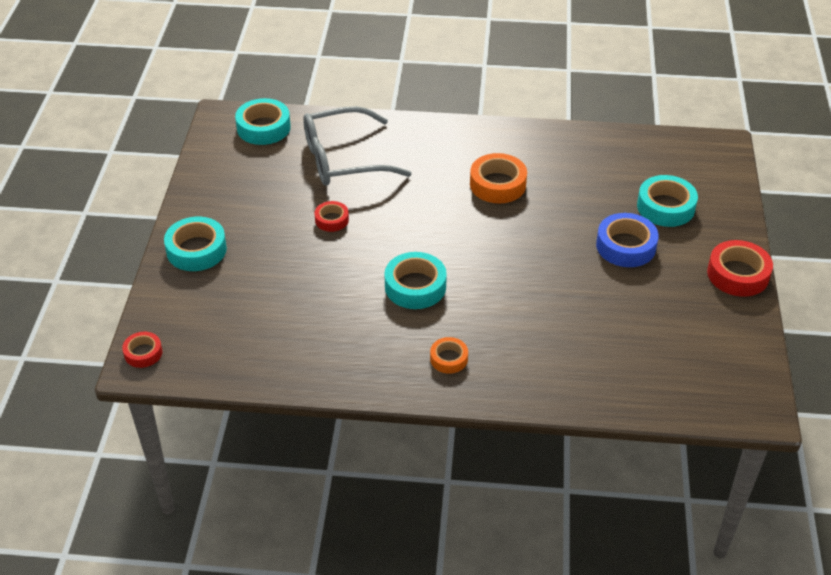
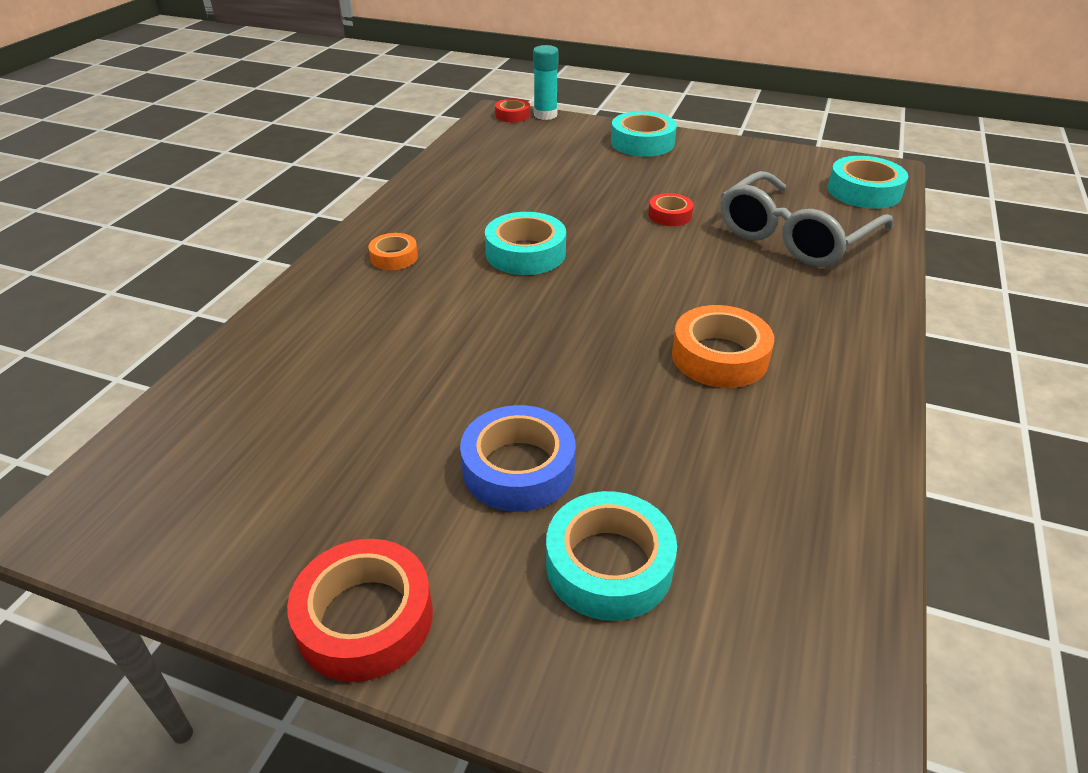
camera: 105 degrees right, 5 degrees down
grey glasses [303,106,411,186] -> grey glasses turned 135 degrees counterclockwise [720,171,893,267]
none -> turquoise glue stick [533,45,559,120]

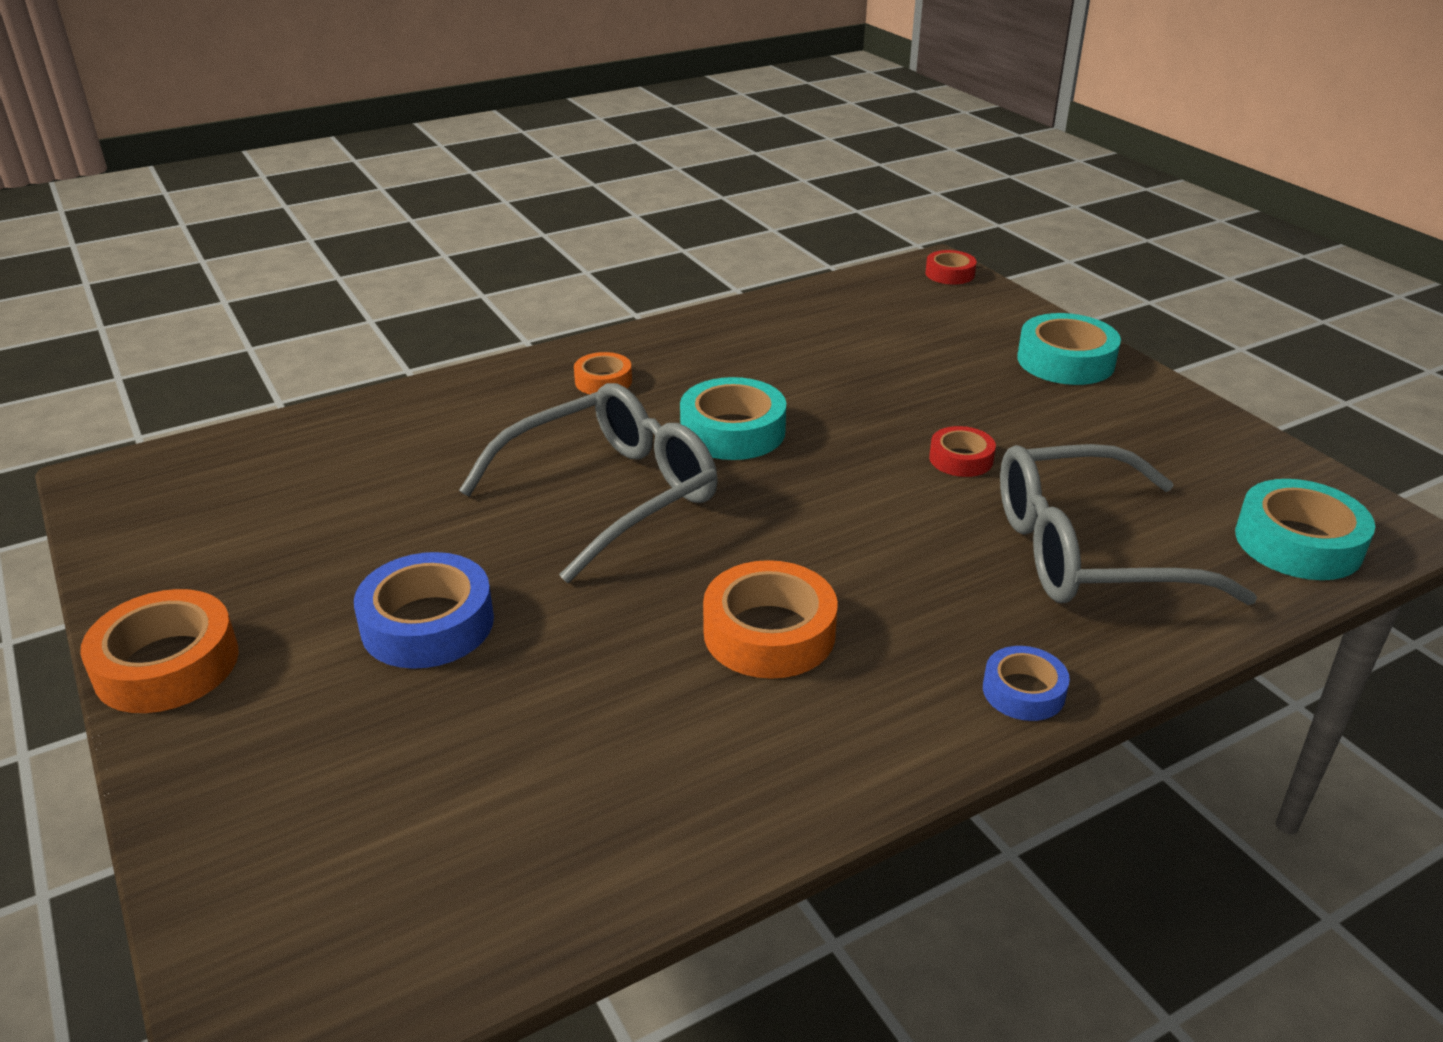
camera: 40 degrees right, 5 degrees down
red tape [287,539,433,682] -> orange tape [80,589,239,713]
turquoise glue stick [533,45,559,120] -> none
turquoise tape [546,491,677,621] -> none
none -> grey glasses [459,383,718,583]
none -> blue tape [983,646,1070,721]

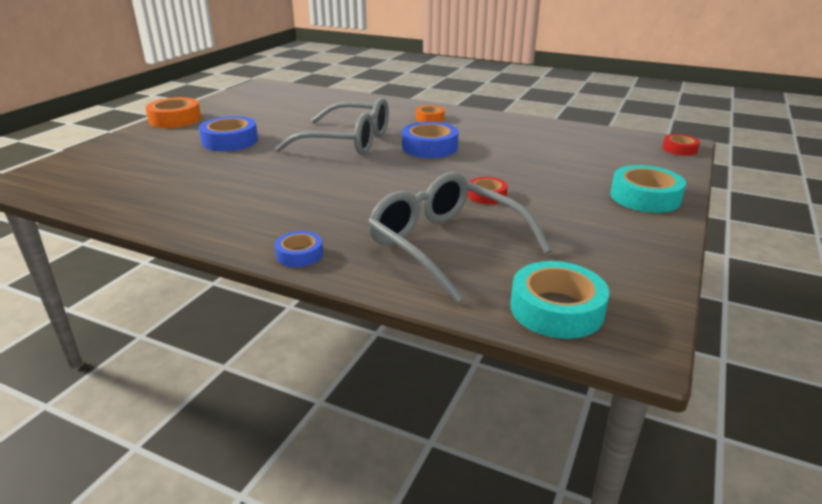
camera: 55 degrees right, 5 degrees down
turquoise tape [680,377,786,460] -> blue tape [402,122,459,158]
orange tape [703,560,838,679] -> none

